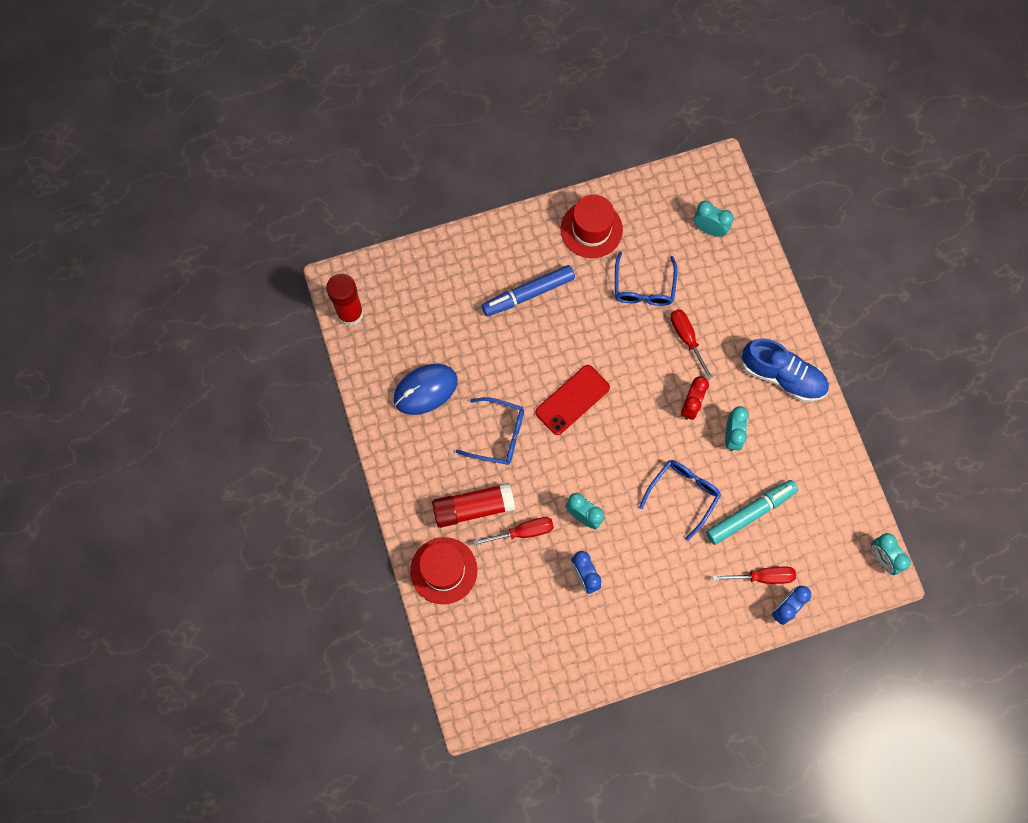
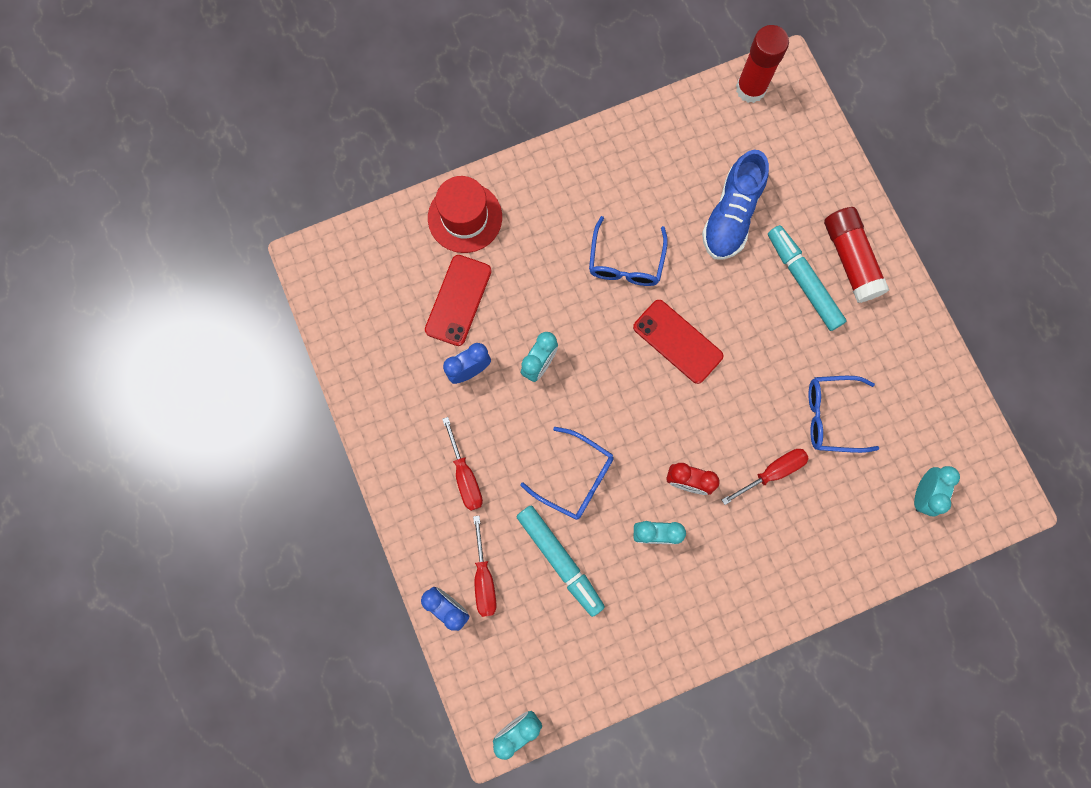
camera: 85 degrees right, 5 degrees up
blue mouse [393,364,458,415] -> none
red glue stick [432,483,515,528] -> red glue stick moved to [824,207,889,303]
red screwdriver [473,517,554,546] -> red screwdriver moved to [442,417,483,511]
blue marker [482,265,575,316] -> turquoise marker [768,225,846,331]
red hat [561,195,623,258] -> none
blue shoe [741,338,829,402] -> blue shoe moved to [702,150,769,260]
none -> red phone [425,255,492,346]

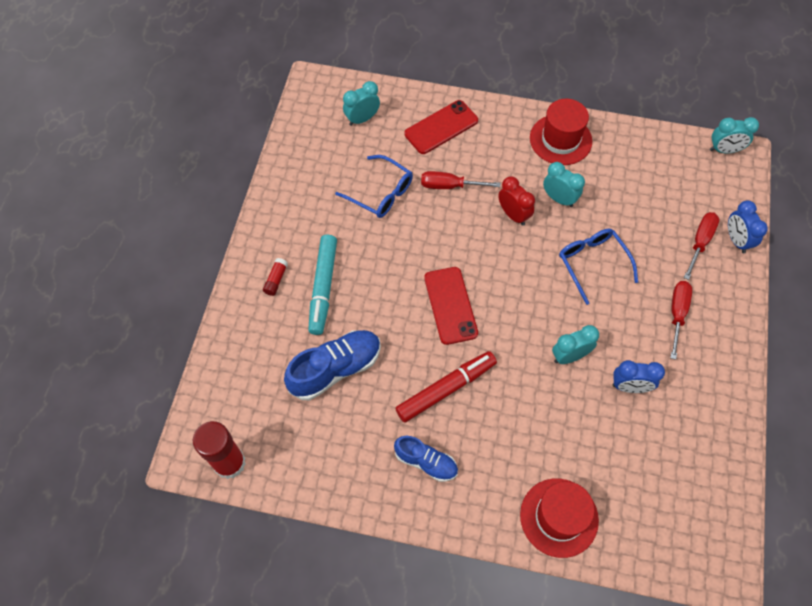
camera: 145 degrees left, 15 degrees down
red phone [425,255,492,346] -> red phone moved to [404,100,478,154]
turquoise marker [516,505,605,617] -> none
blue glasses [589,216,668,286] -> red marker [395,351,497,423]
red glue stick [824,207,889,303] -> red glue stick [263,258,288,296], size x0.45
none -> blue shoe [394,436,458,482]
none -> red hat [530,99,592,165]

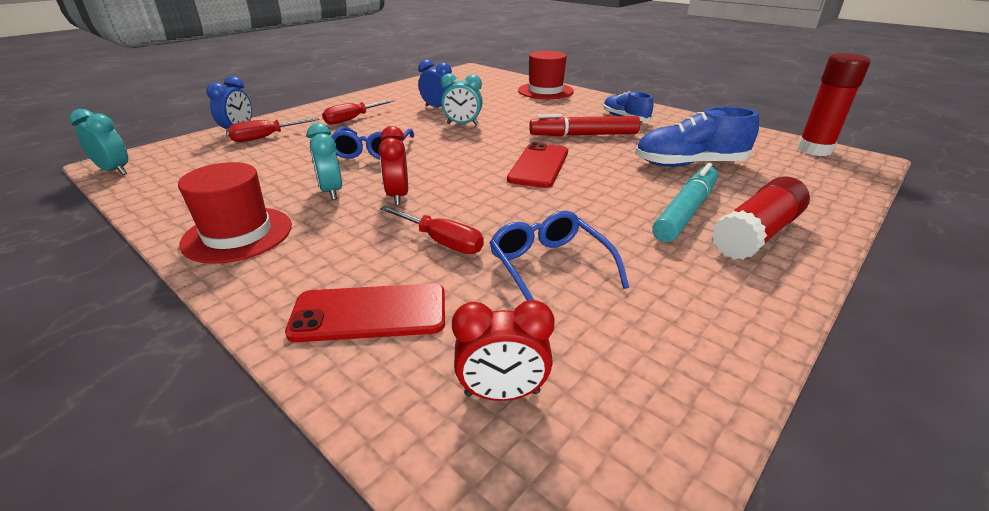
camera: 150 degrees left, 30 degrees down
red glue stick [263,258,288,296] -> red glue stick [711,176,810,260], size x2.21
turquoise clock [343,81,380,126] -> red clock [452,300,555,401]

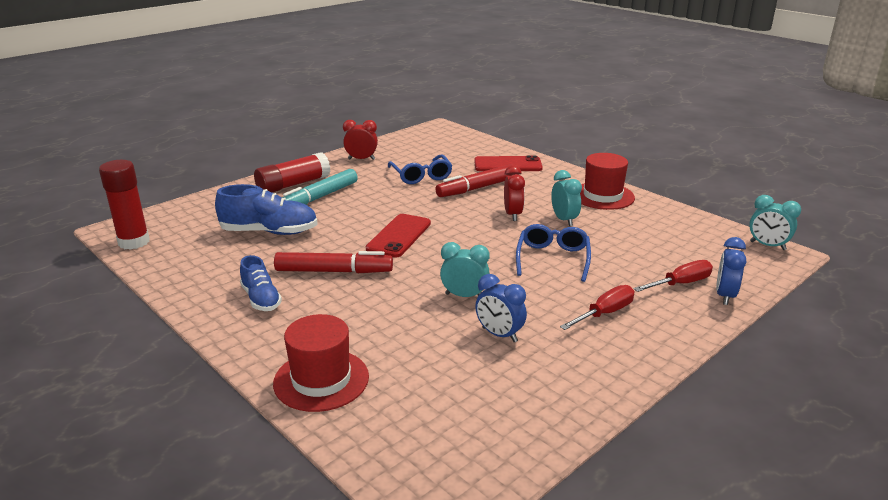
camera: 175 degrees left, 5 degrees down
red screwdriver [380,205,484,254] -> red marker [435,164,517,197]
red clock [452,300,555,401] -> red clock moved to [343,120,378,160]

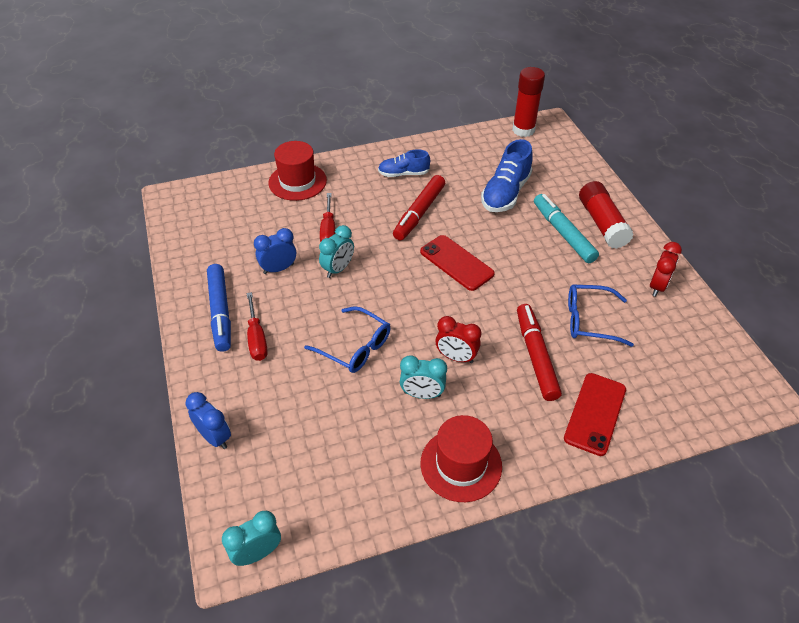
camera: 115 degrees right, 20 degrees up
red screwdriver [633,260,713,292] -> red screwdriver moved to [320,193,335,242]
none -> blue marker [207,264,231,352]

